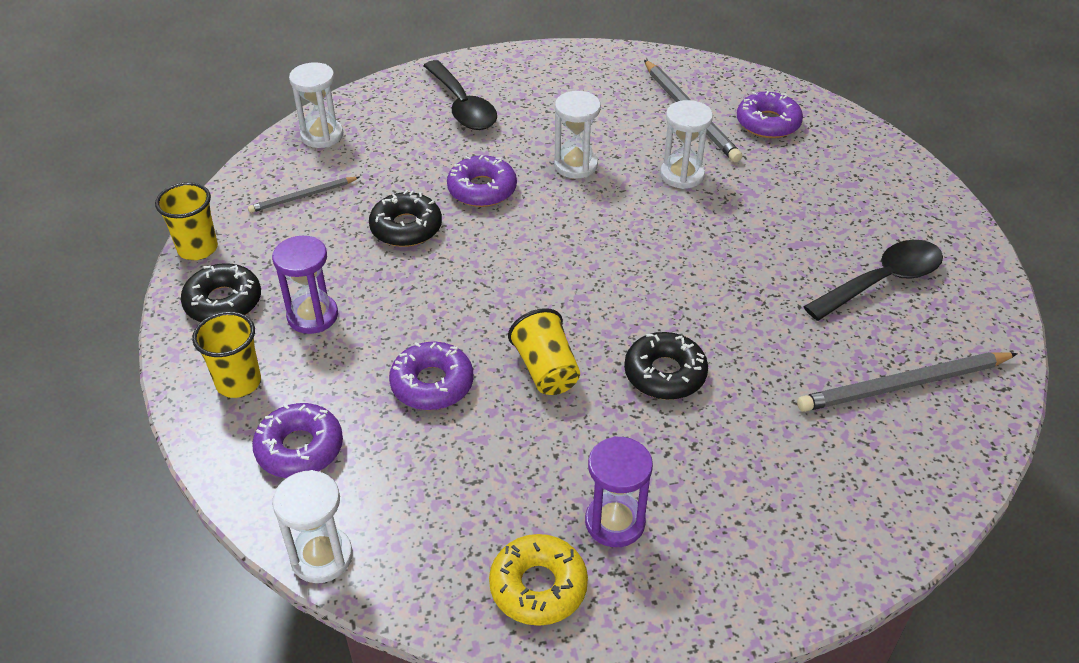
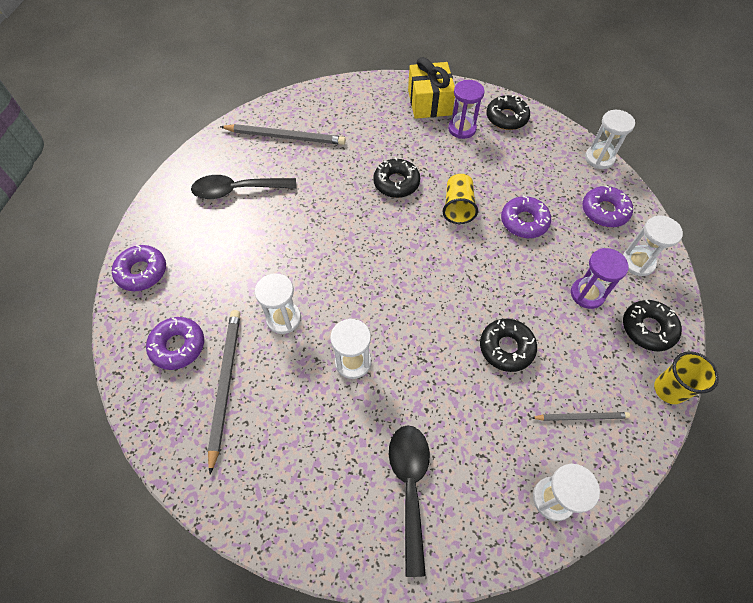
camera: 155 degrees left, 15 degrees up
yellow cup [192,312,261,398] -> white hourglass [623,216,683,276]
purple donut [447,155,517,207] -> purple donut moved to [112,245,166,291]
yellow donut [489,534,588,626] -> black donut [486,95,530,130]
none -> yellow gift [408,57,455,119]

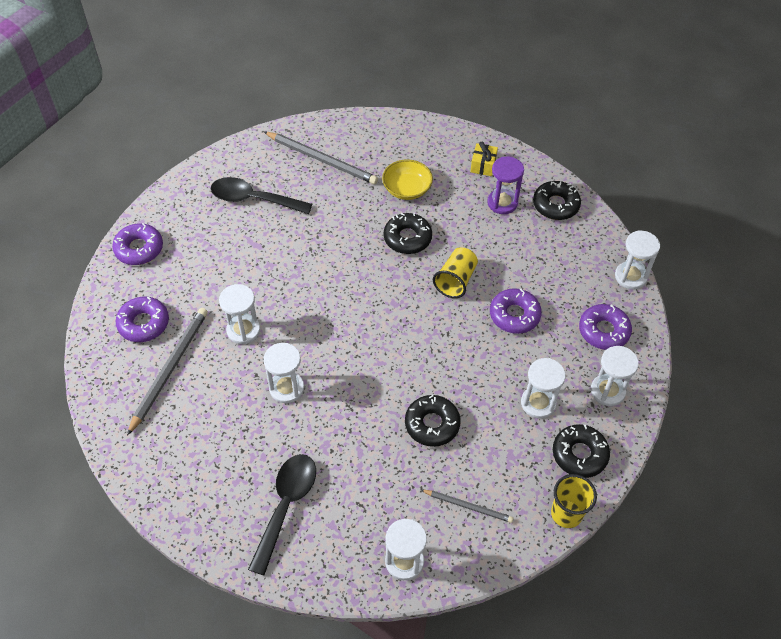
camera: 20 degrees right, 5 degrees down
yellow gift [408,57,455,119] -> yellow gift [470,142,498,176], size x0.53
purple hourglass [571,248,629,309] -> white hourglass [521,358,565,419]
none -> yellow bowl [382,159,433,200]

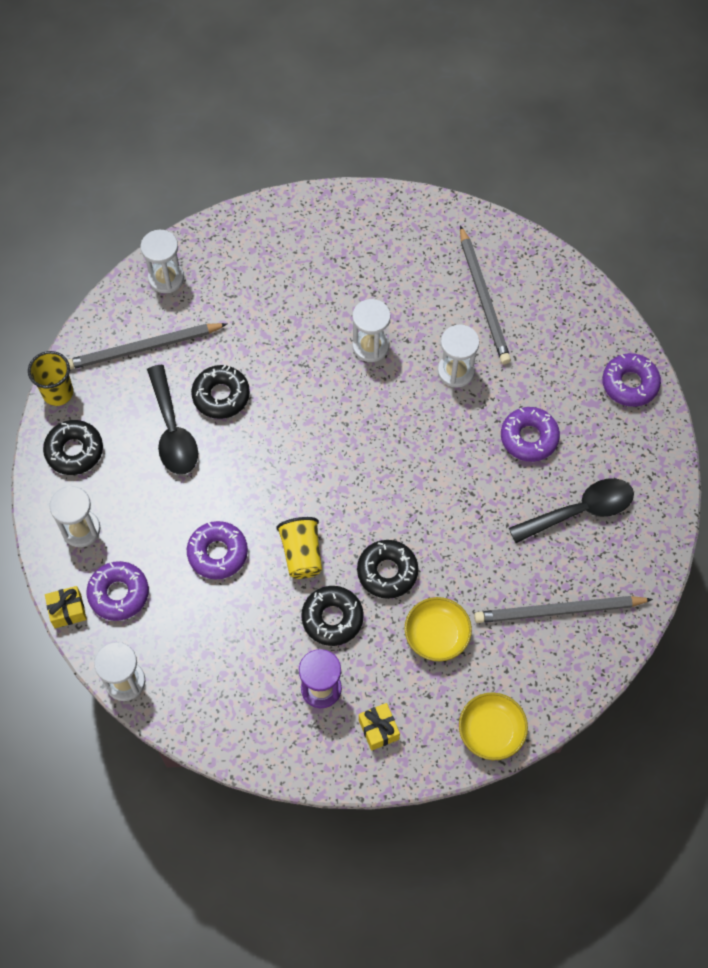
camera: 145 degrees right, 10 degrees up
purple donut [116,297,169,342] -> purple donut moved to [501,407,560,462]
black spoon [248,454,316,575] -> black spoon moved to [147,365,198,475]
grey pencil [421,490,514,523] -> grey pencil [68,323,227,370], size x1.76
white hourglass [521,358,565,419] -> none
black donut [533,181,581,220] -> black donut moved to [301,586,364,646]
none -> yellow gift [45,586,87,628]
none -> yellow bowl [459,692,528,760]

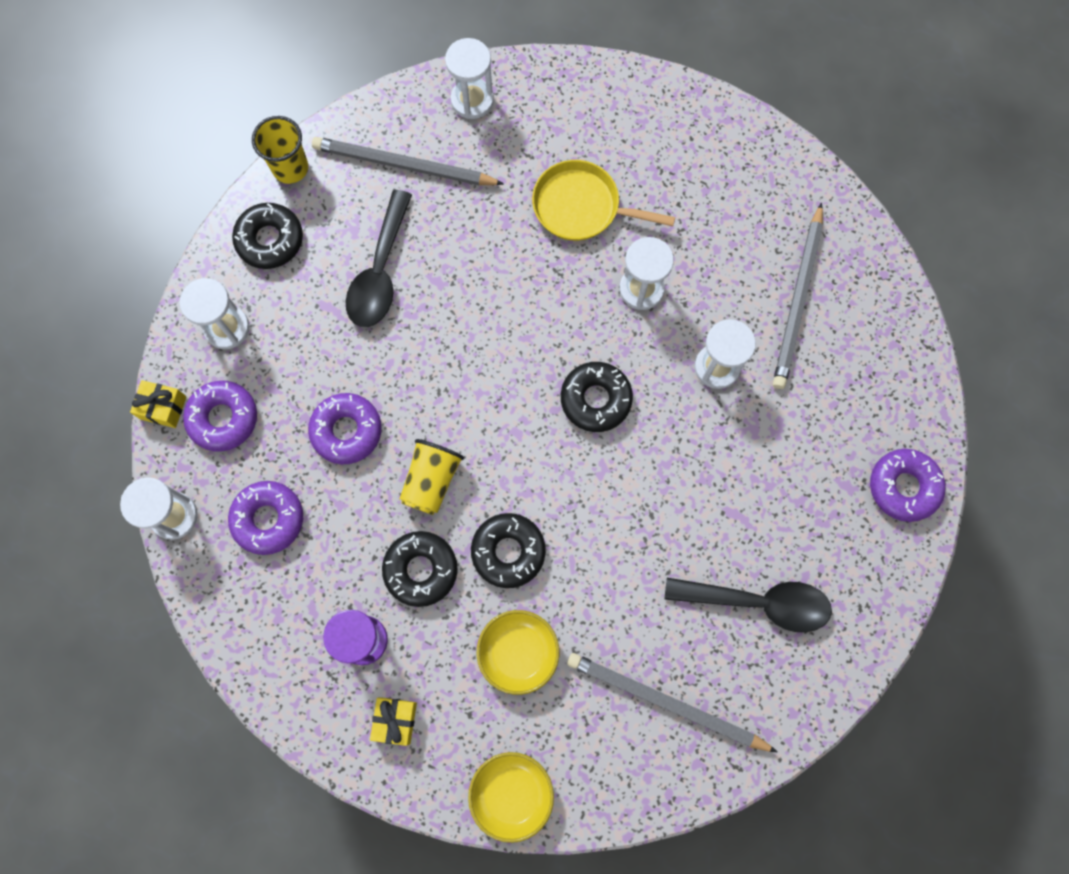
camera: 30 degrees right, 10 degrees up
black donut [191,365,250,419] -> black donut moved to [561,362,633,432]
purple donut [501,407,560,462] -> purple donut moved to [228,481,303,555]
none -> yellow pan [532,160,675,241]

